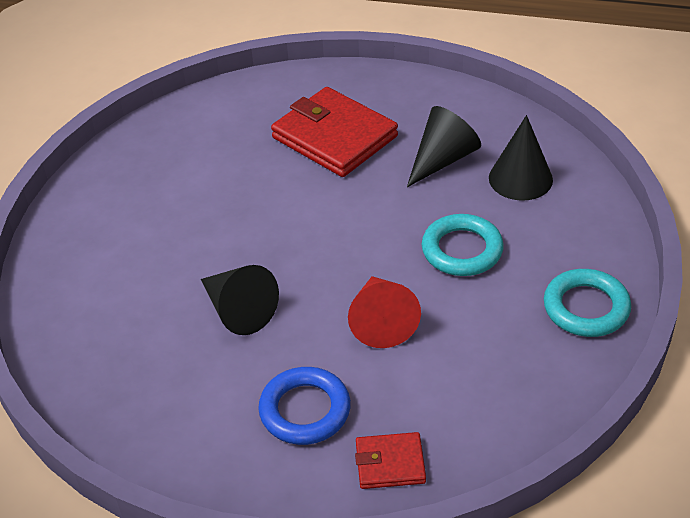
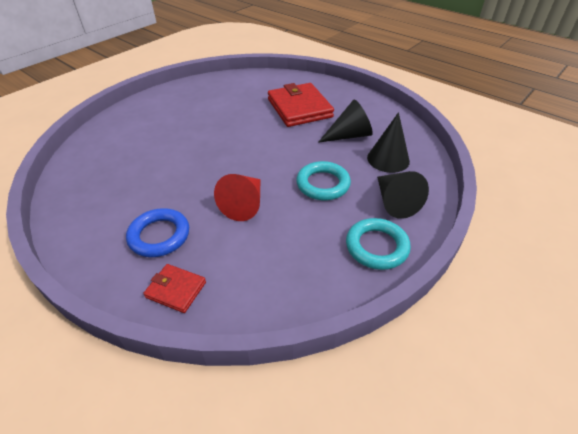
camera: 25 degrees right, 0 degrees up
black cone [201,265,279,335] -> black cone moved to [377,171,429,219]

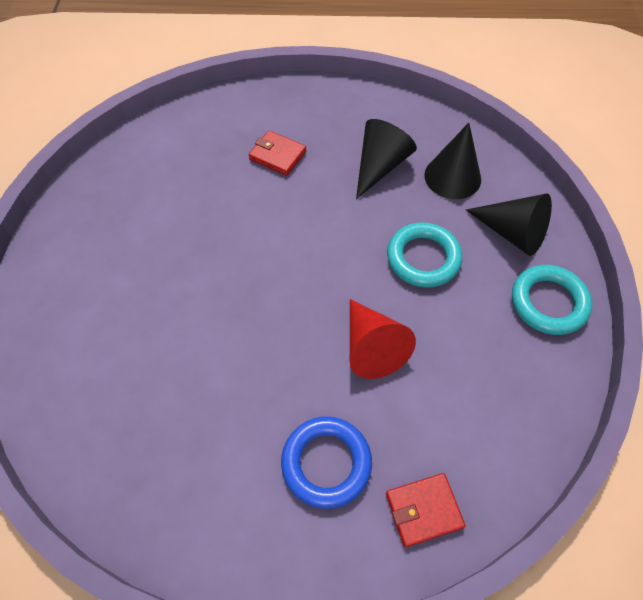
camera: 40 degrees left, 15 degrees up
red wallet [268,83,334,127] -> red wallet [248,130,306,176], size x0.50

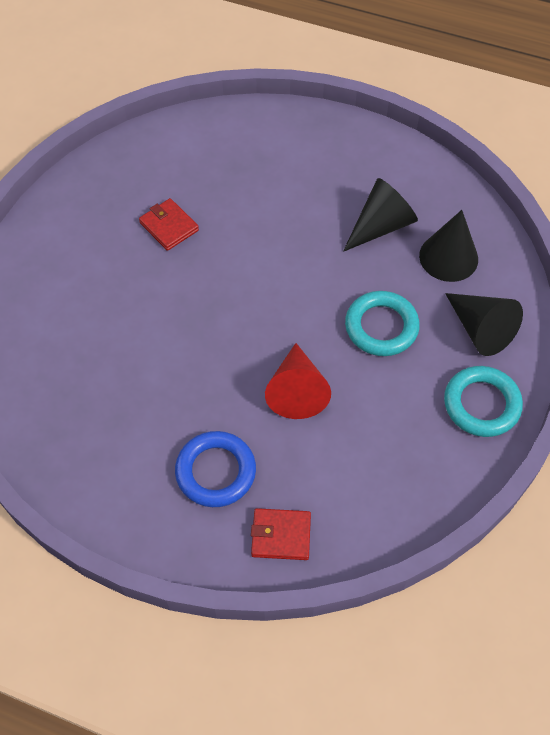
camera: 20 degrees right, 0 degrees up
red wallet [248,130,306,176] -> red wallet moved to [139,198,199,251]

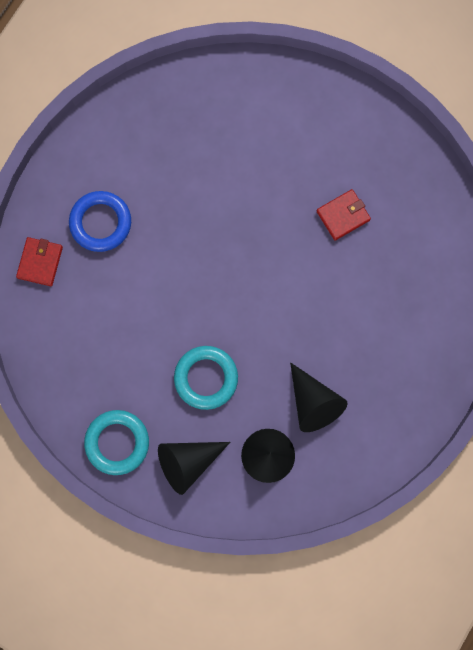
camera: 100 degrees right, 20 degrees up
red cone [265,343,331,419] -> none

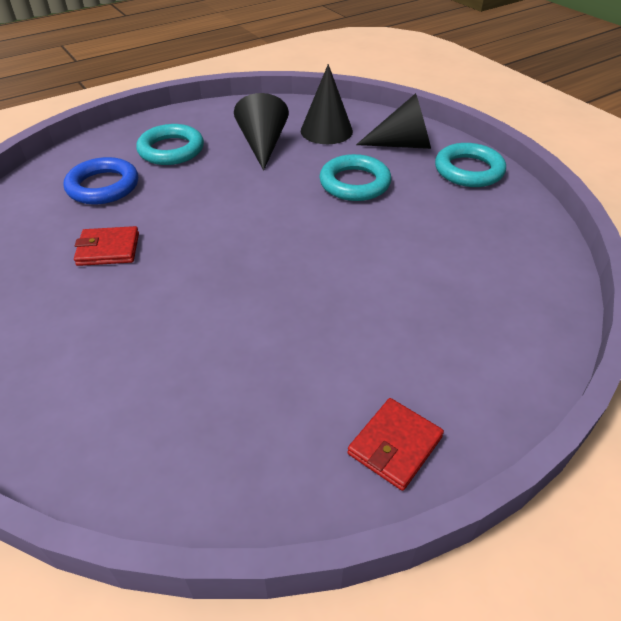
camera: 155 degrees left, 35 degrees down
red wallet [16,237,63,286] -> red wallet moved to [347,398,444,491]
blue ring [69,191,131,252] -> blue ring moved to [63,157,138,204]
none -> turquoise ring [136,124,204,165]

